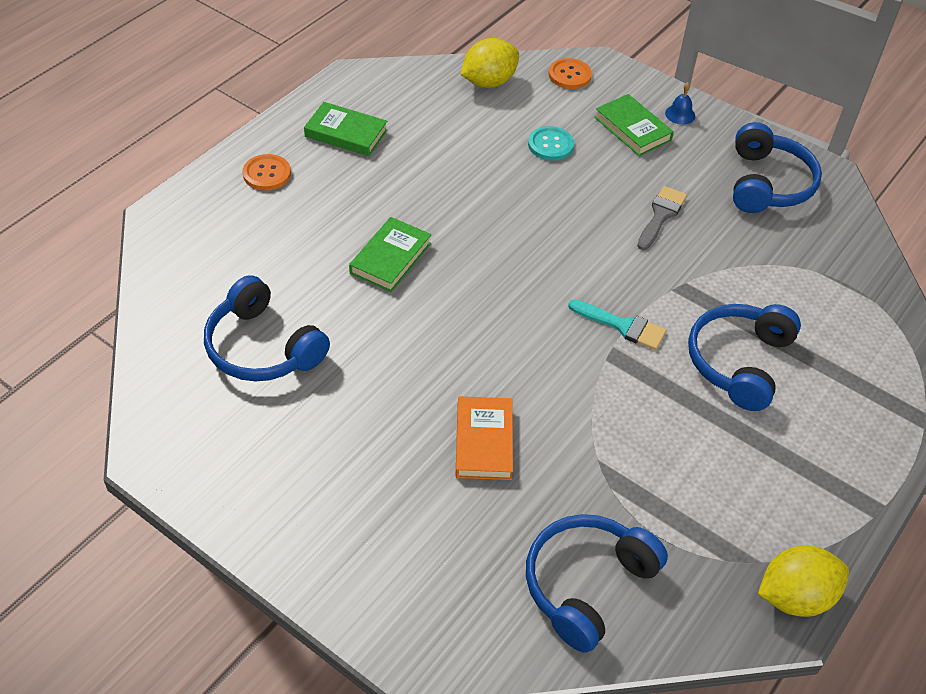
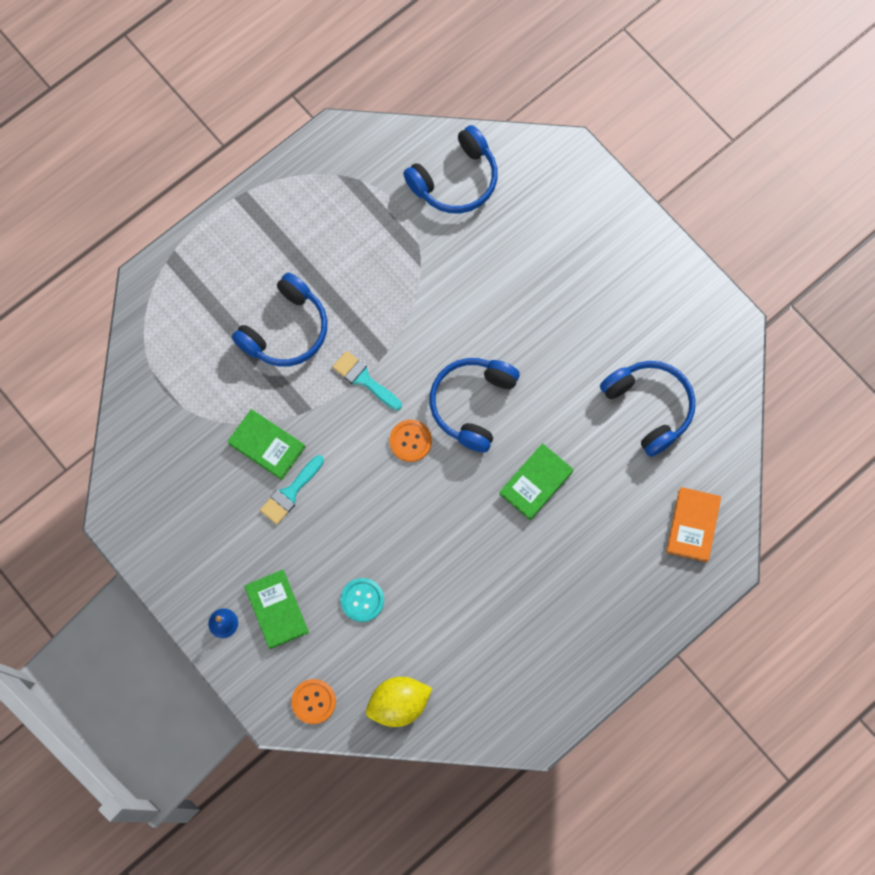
camera: 165 degrees left, 25 degrees up
orange button [243,154,291,190] -> orange button moved to [389,420,432,462]
green book [304,102,387,156] -> green book moved to [227,409,305,480]
orange book [455,396,513,480] -> orange book moved to [666,487,721,562]
grey brush [637,186,687,250] -> turquoise brush [260,455,324,525]
blue headphones [733,122,822,213] -> blue headphones moved to [430,358,520,452]
yellow lemon [758,546,849,617] -> none

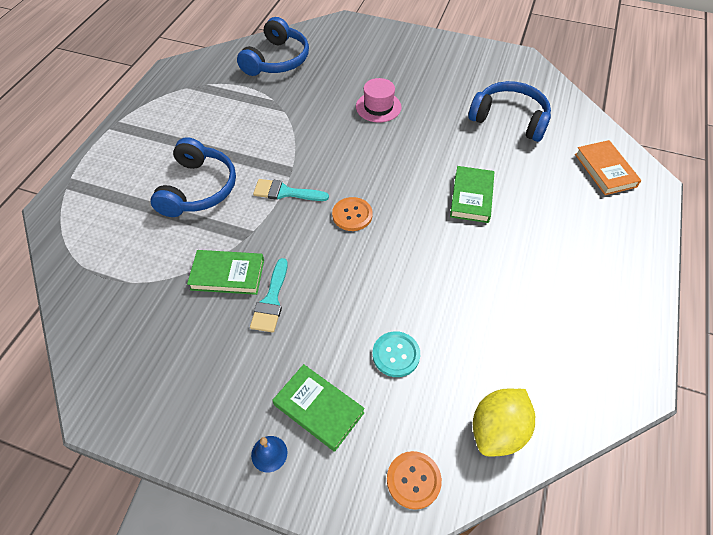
camera: 30 degrees left, 20 degrees down
blue headphones [430,358,520,452] -> none
none -> pink hat [356,78,402,123]

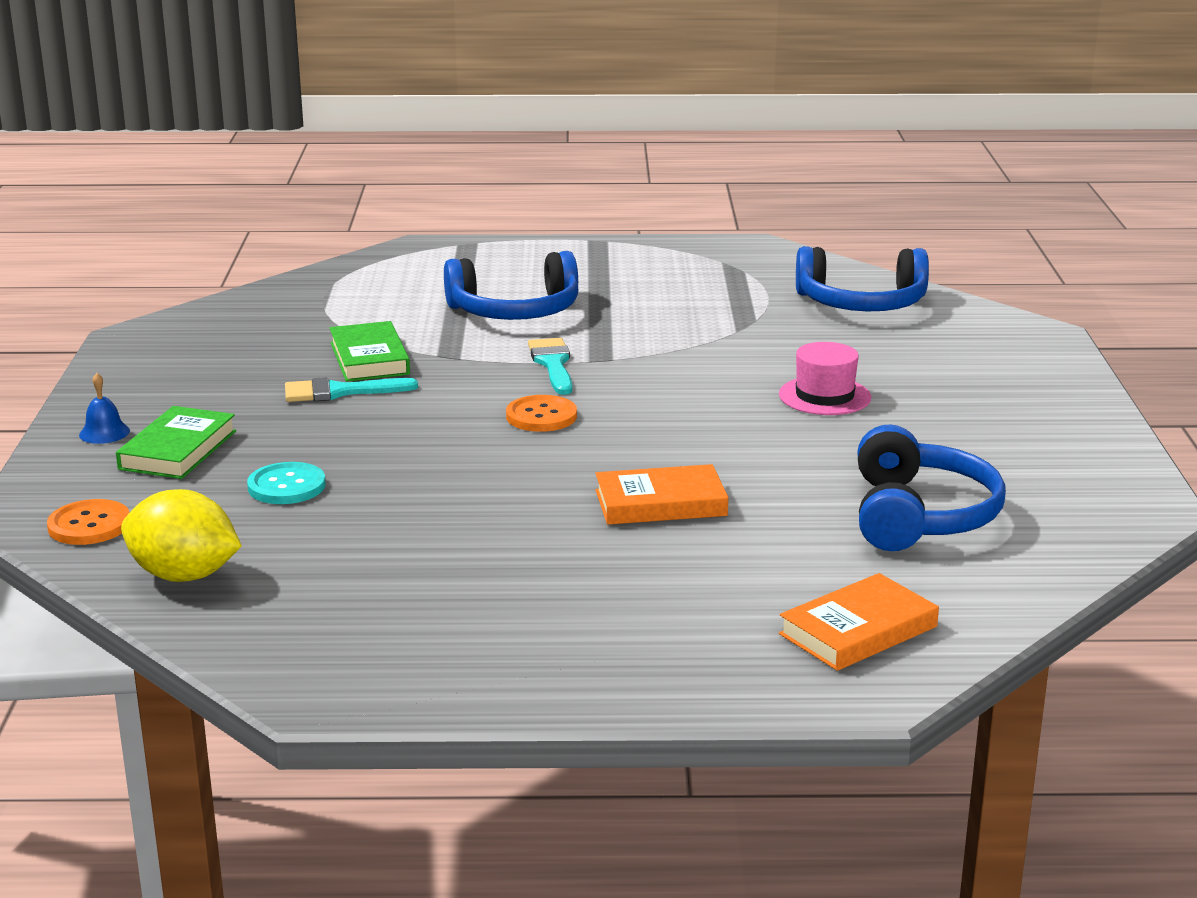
camera: 70 degrees right, 30 degrees down
green book [450,166,495,223] -> orange book [595,464,728,525]

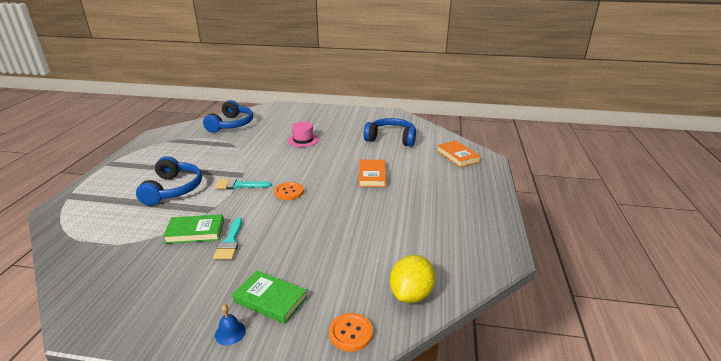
camera: 80 degrees left, 5 degrees up
turquoise button [247,462,326,504] -> none

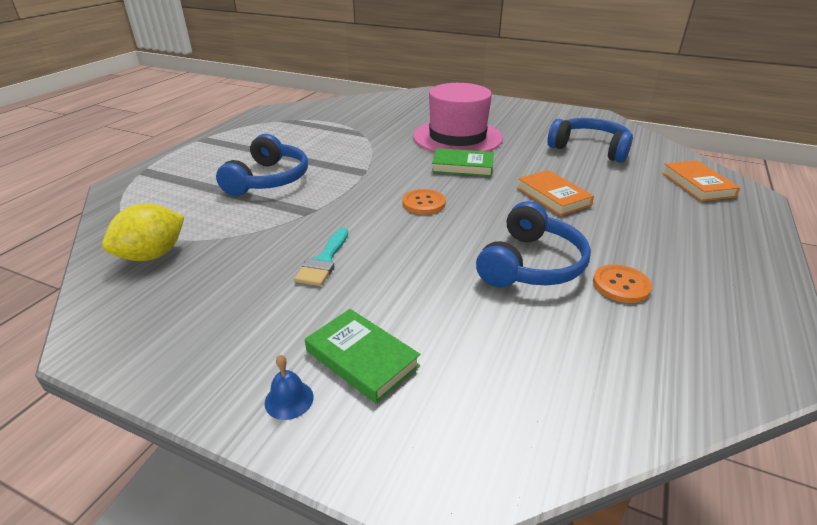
camera: 15 degrees right, 5 degrees up
green book [163,214,224,244] -> green book moved to [432,148,494,177]
blue headphones [203,100,253,133] -> blue headphones moved to [476,201,591,287]
turquoise brush [215,178,272,190] -> none
pink hat [288,122,319,147] -> pink hat [413,83,503,152], size x1.99
orange button [329,313,373,352] -> orange button moved to [593,264,652,303]
orange book [359,160,386,187] -> orange book turned 45 degrees counterclockwise [517,170,594,216]
yellow lemon [390,255,435,303] -> yellow lemon moved to [102,204,184,261]

